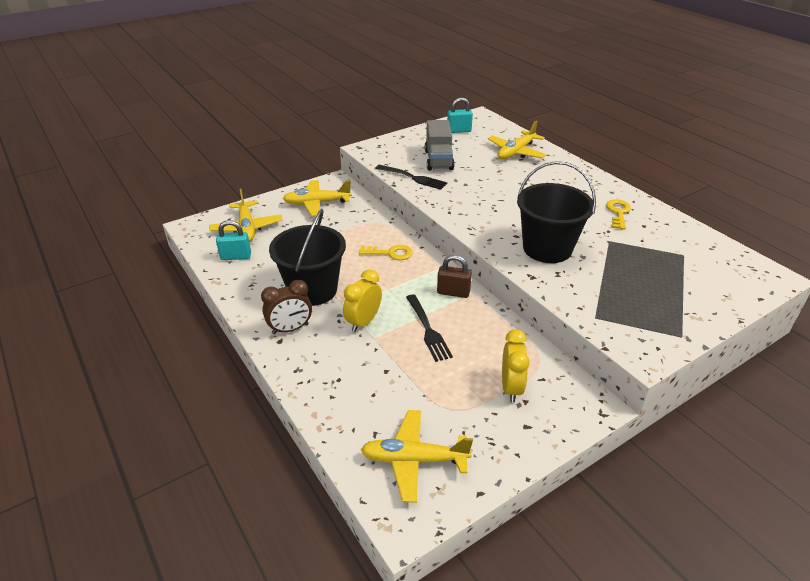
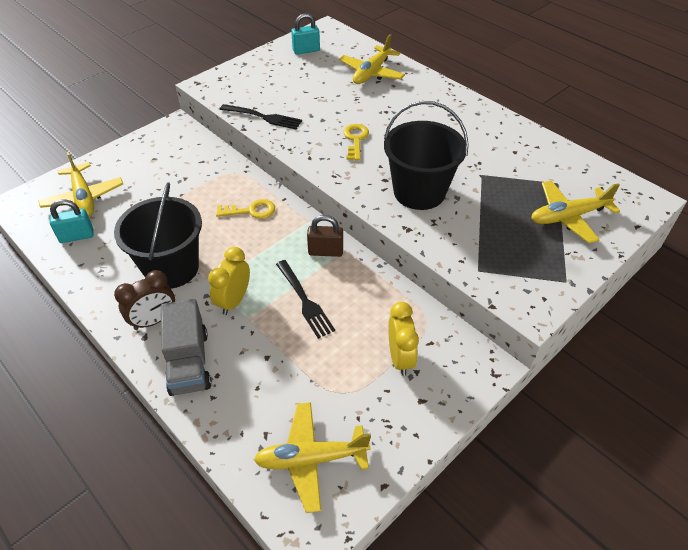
camera: 10 degrees left, 10 degrees up
yellow plane [283,180,352,216] -> yellow plane moved to [531,180,620,243]
grey truck [425,120,455,171] -> grey truck moved to [161,299,211,396]
yellow key [606,199,631,230] -> yellow key moved to [344,124,369,160]

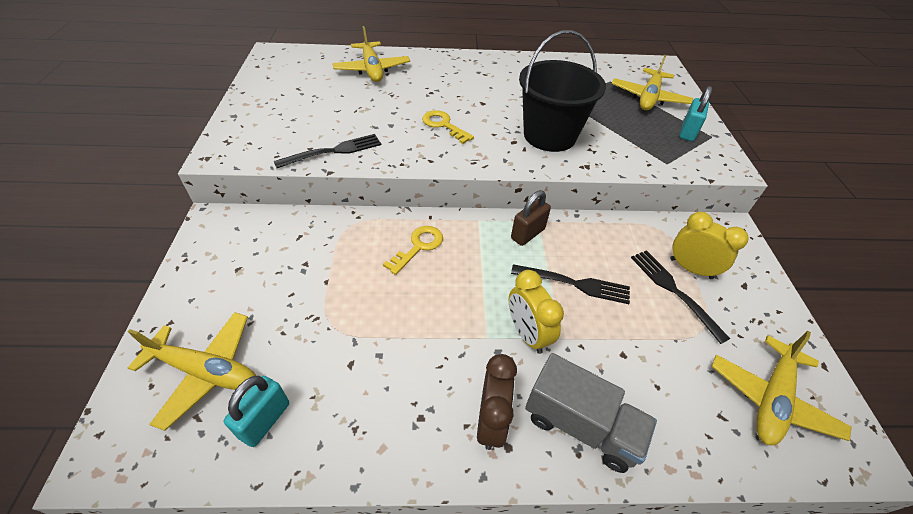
camera: 50 degrees left, 0 degrees up
black bucket [114,182,202,289] -> none
turquoise padlock [291,13,320,55] -> turquoise padlock moved to [680,86,712,141]
none -> black fork [631,250,730,344]

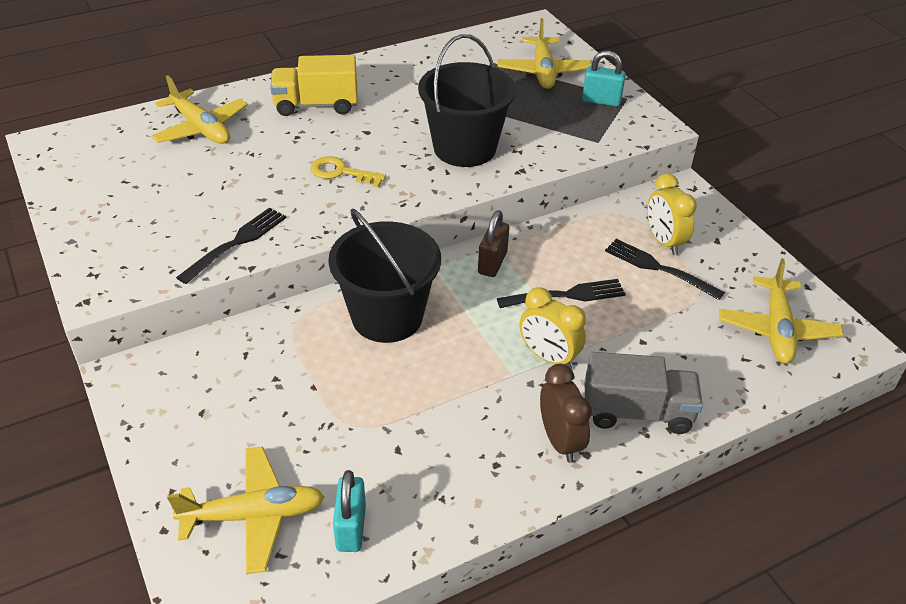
camera: 25 degrees left, 5 degrees down
yellow key [383,226,443,275] -> black bucket [328,209,441,343]
yellow clock [670,212,748,279] -> yellow clock turned 120 degrees counterclockwise [647,174,697,255]
turquoise padlock [680,86,712,141] -> turquoise padlock turned 75 degrees counterclockwise [582,51,626,107]
none -> yellow truck [270,55,358,116]

